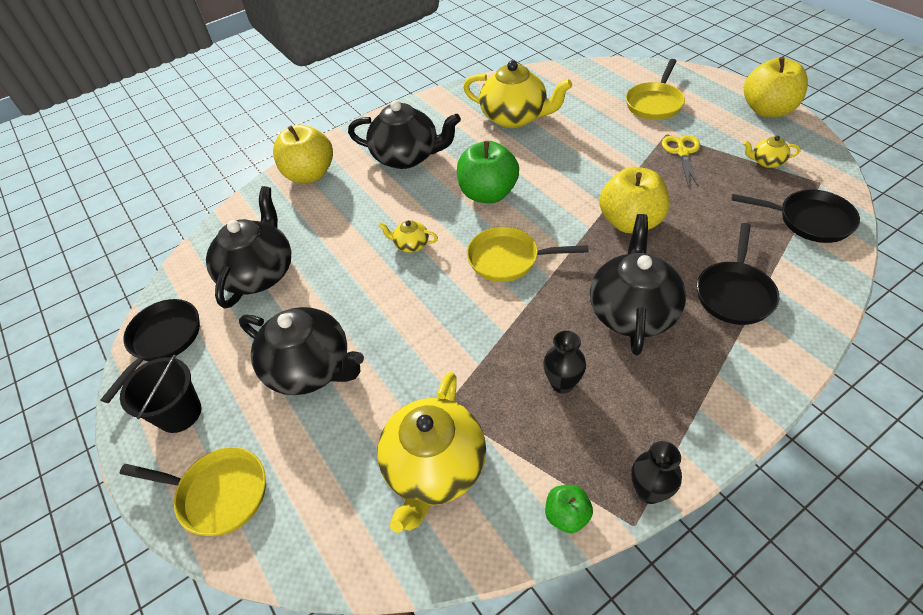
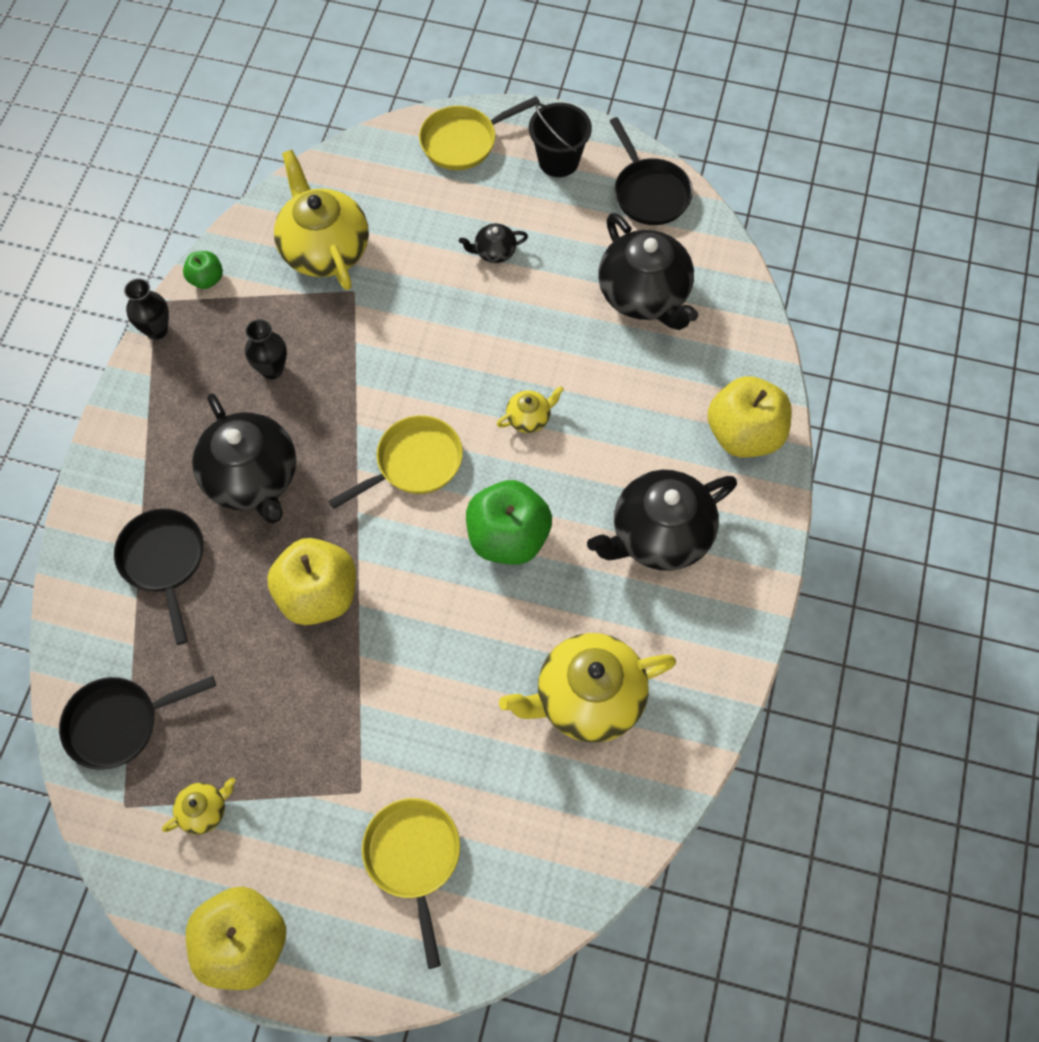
camera: 135 degrees right, 15 degrees up
black teapot [239,307,364,395] -> black teapot [459,224,528,263], size x0.45
yellow scissors [662,135,700,186] -> none

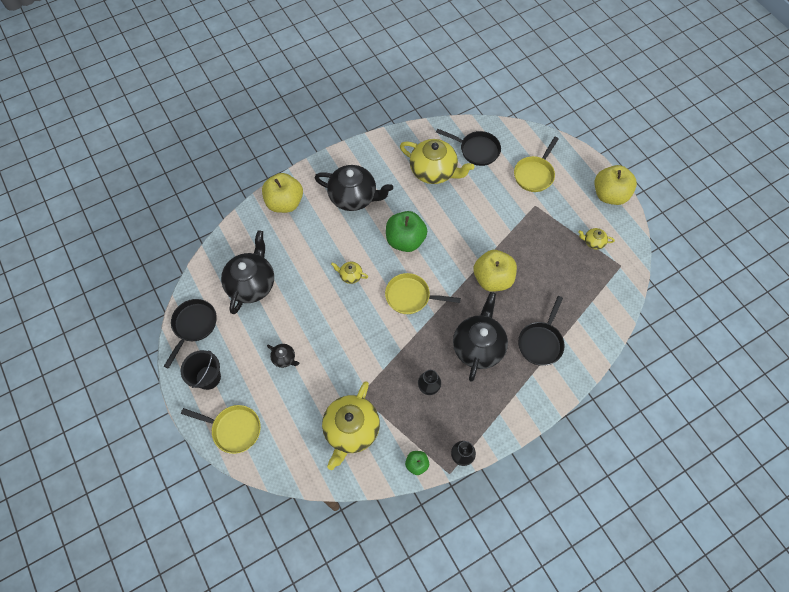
camera: 135 degrees left, 0 degrees up
black pan [59,676,216,770] -> black pan moved to [436,129,501,166]

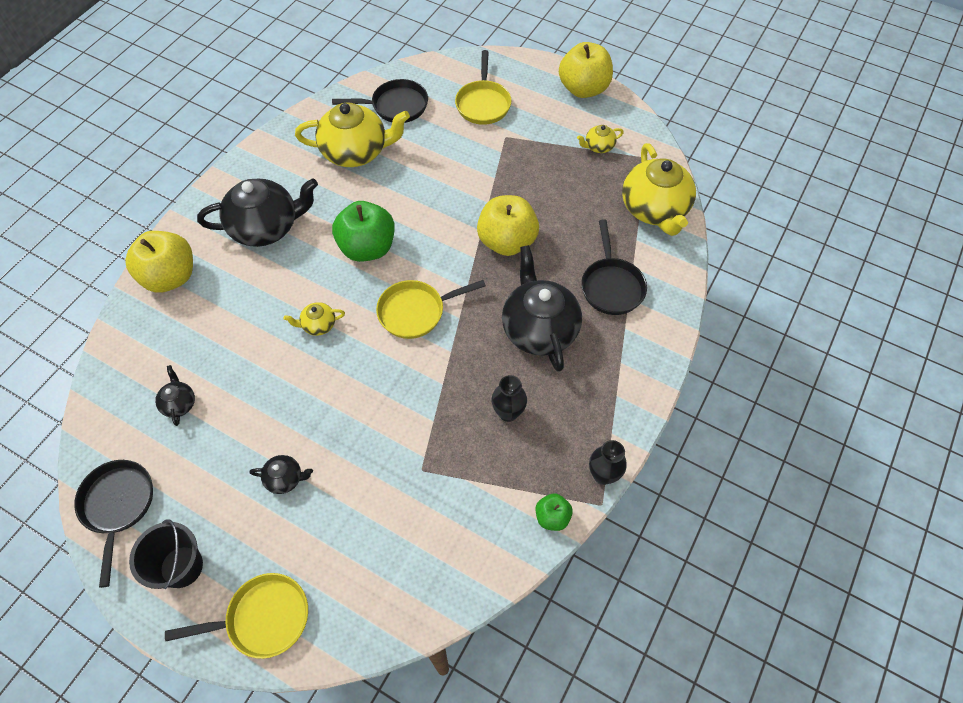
camera: 30 degrees left, 5 degrees down
black teapot [221,230,274,314] -> black teapot [155,365,195,426], size x0.45
yellow teapot [322,381,380,470] -> yellow teapot moved to [622,143,696,236]

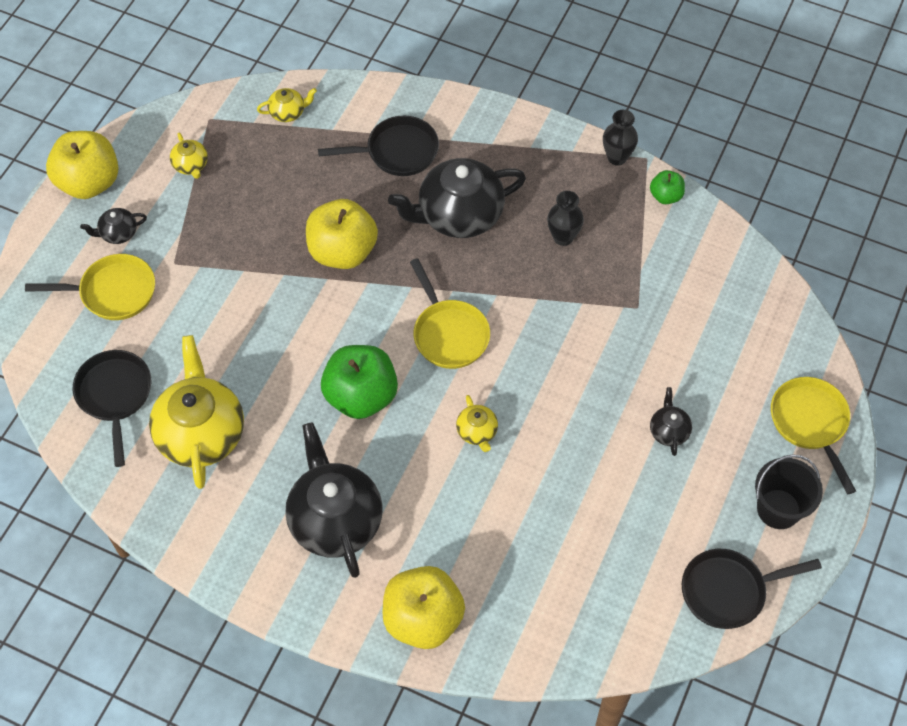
camera: 95 degrees left, 0 degrees up
black teapot [155,365,195,426] -> black teapot moved to [80,208,147,244]
yellow teapot [622,143,696,236] -> yellow teapot [257,88,317,122], size x0.45

